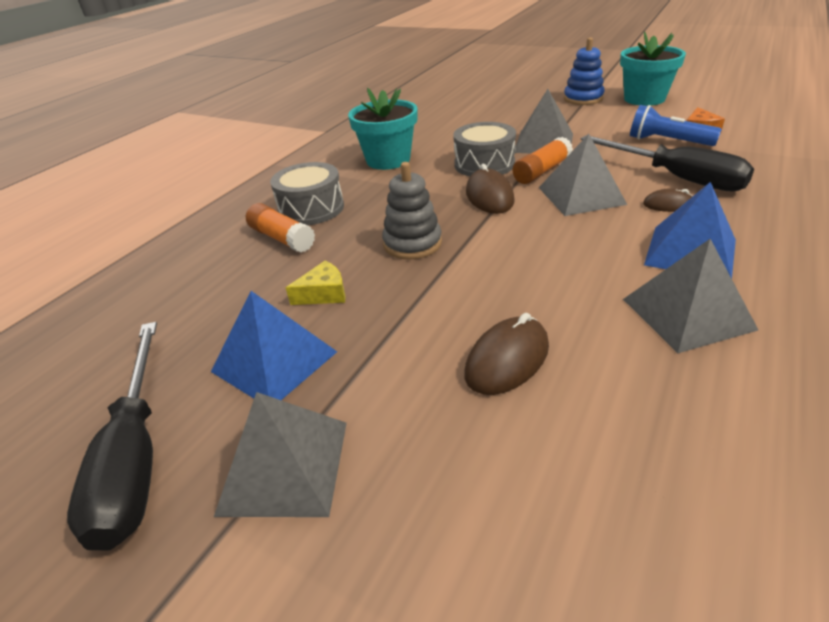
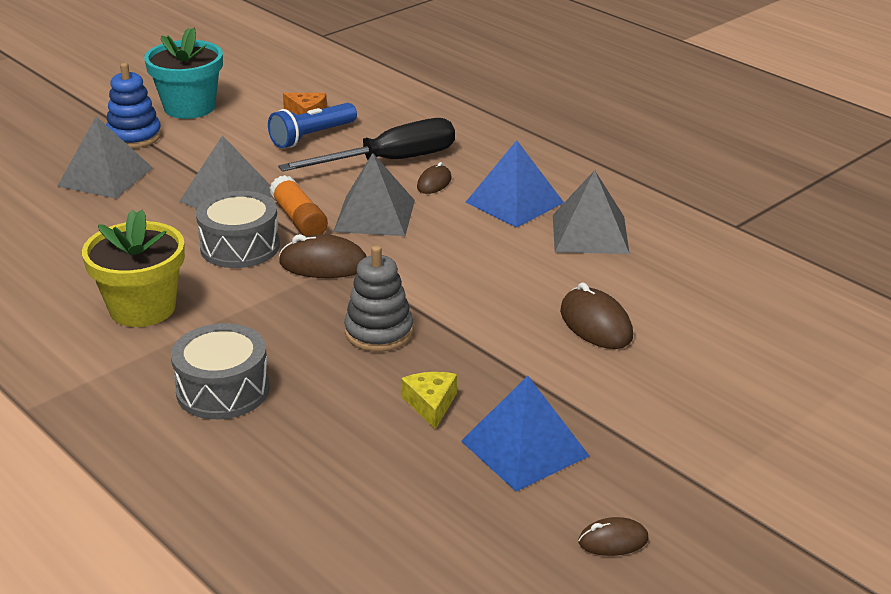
camera: 75 degrees left, 5 degrees down
black screwdriver [67,322,157,551] -> brown mouse [578,517,649,556]
grey pyramid [214,392,347,517] -> grey pyramid moved to [58,116,153,199]
orange glue stick [246,203,315,253] -> none
turquoise flower pot [348,88,418,170] -> yellow flower pot [82,209,185,327]

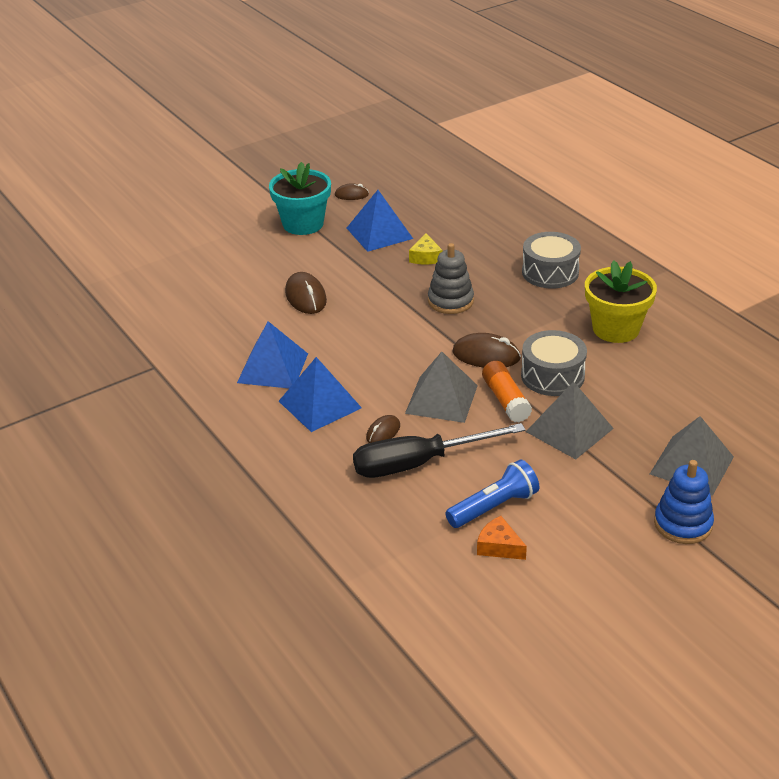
camera: 170 degrees left, 5 degrees up
turquoise flower pot [144,28,223,119] -> turquoise flower pot moved to [269,162,331,235]
grey pyramid [553,170,630,254] -> blue pyramid [237,321,308,388]

